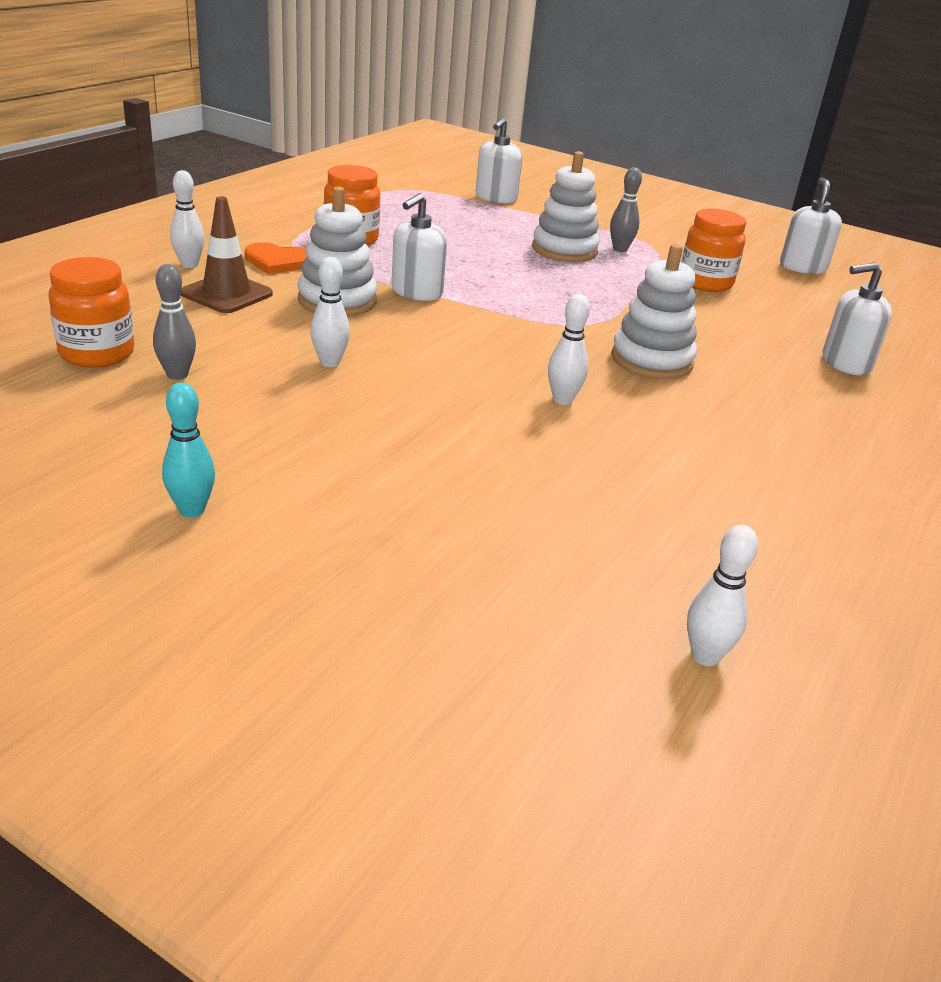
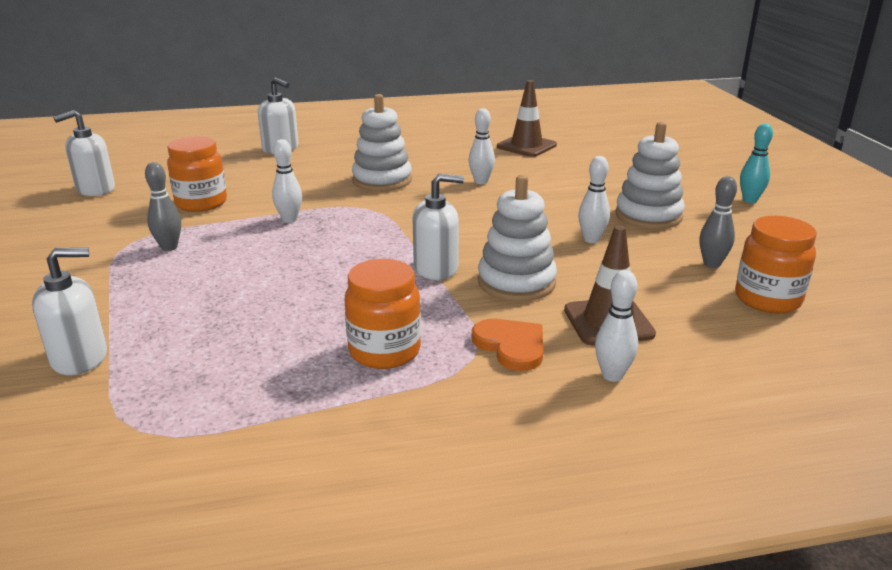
camera: 130 degrees left, 5 degrees down
white stacking toy [532,151,600,262] -> white stacking toy moved to [615,122,685,229]
white bowling pin [687,525,758,666] -> white bowling pin moved to [272,139,302,223]
none -> brown traffic cone [497,80,557,157]

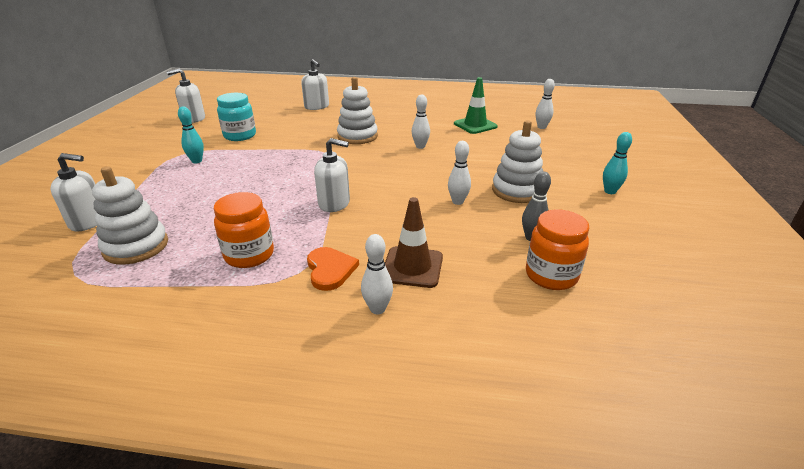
camera: 20 degrees right, 5 degrees up
grey bowling pin [145,162,181,251] -> turquoise bowling pin [178,106,204,163]
orange jar [167,136,227,212] -> turquoise jar [217,93,256,141]
white bowling pin [272,139,302,223] -> white bowling pin moved to [536,79,555,129]
white stacking toy [478,175,557,301] -> white stacking toy moved to [92,166,168,265]
brown traffic cone [497,80,557,157] -> green traffic cone [454,77,498,134]

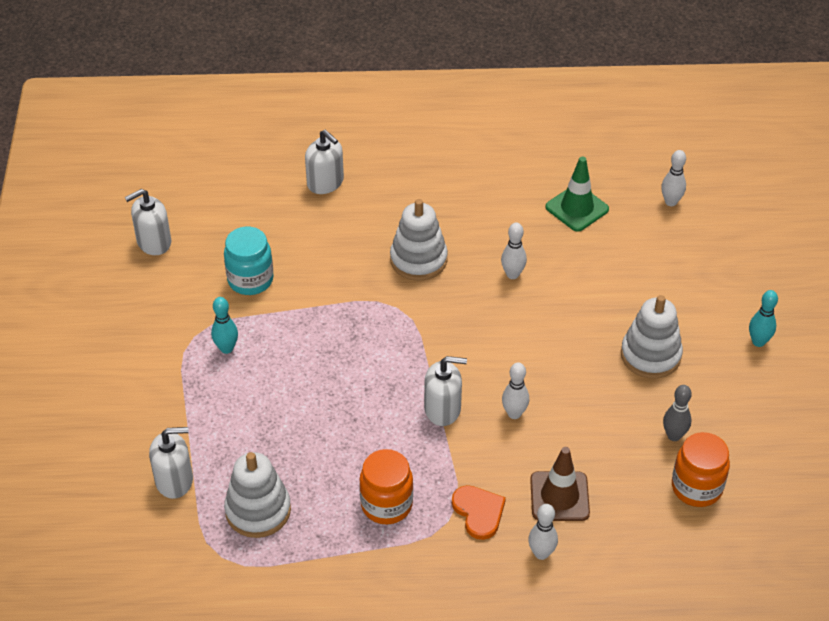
camera: 10 degrees left, 15 degrees up
white bowling pin [448,141,471,205] -> white bowling pin moved to [502,362,529,419]

